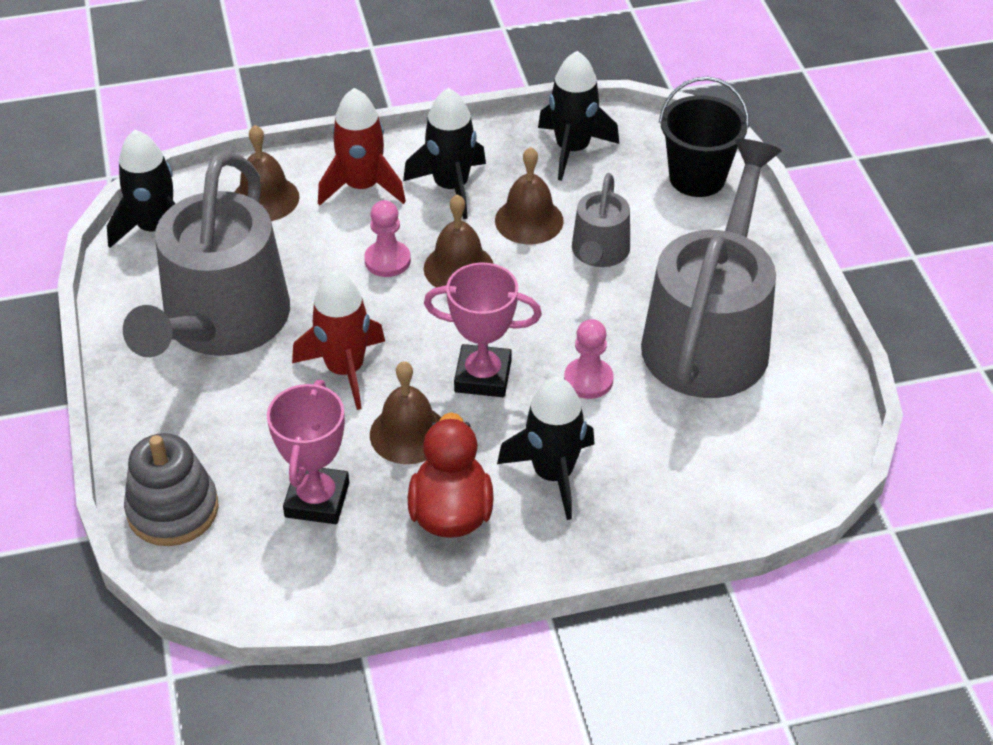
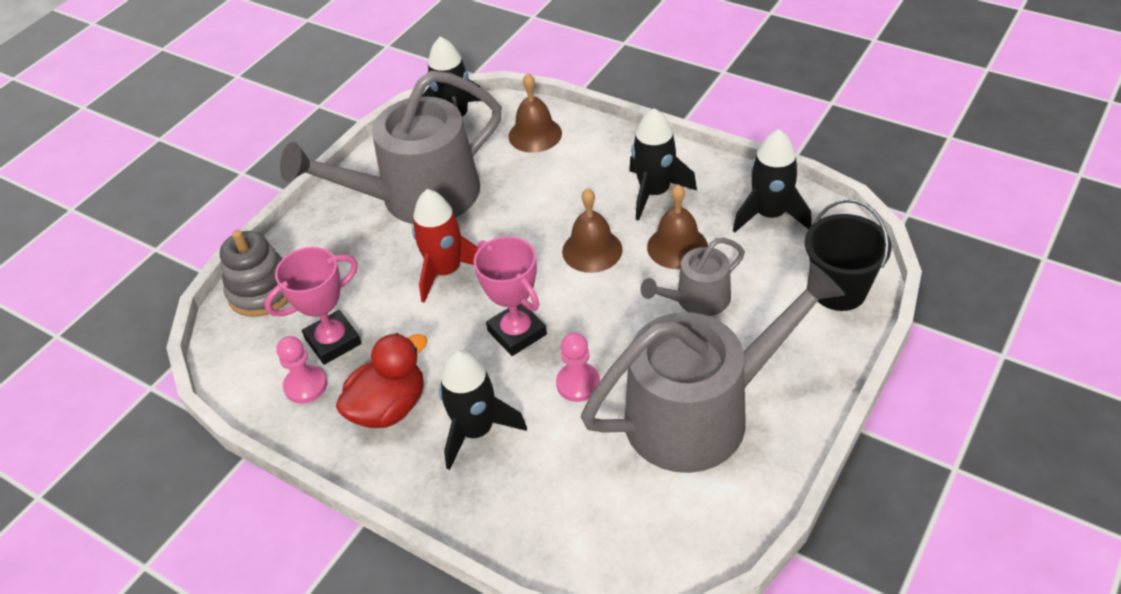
camera: 50 degrees right, 0 degrees up
red rocket [318,88,406,205] -> none
pink pawn [364,200,411,277] -> pink pawn moved to [277,336,327,404]
brown bell [370,361,441,464] -> none

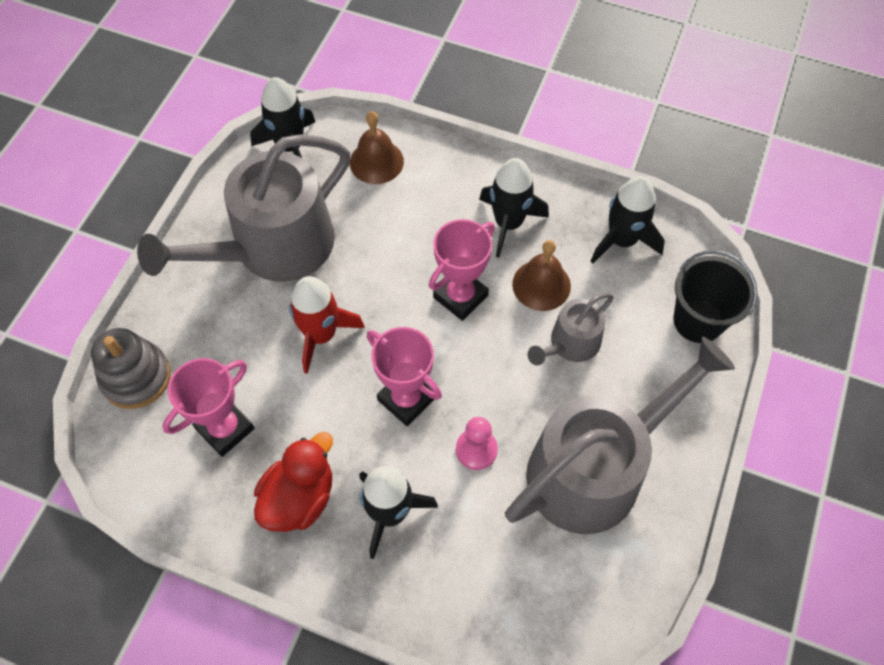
camera: 15 degrees left, 15 degrees up
pink pawn [277,336,327,404] -> none
brown bell [562,188,623,273] -> pink trophy [429,219,495,321]

